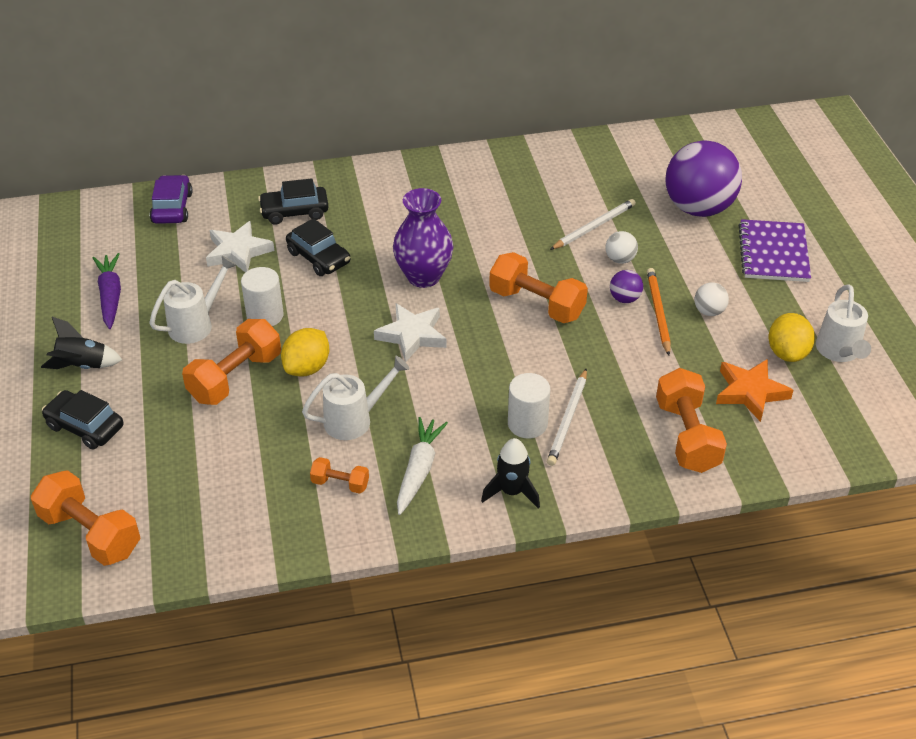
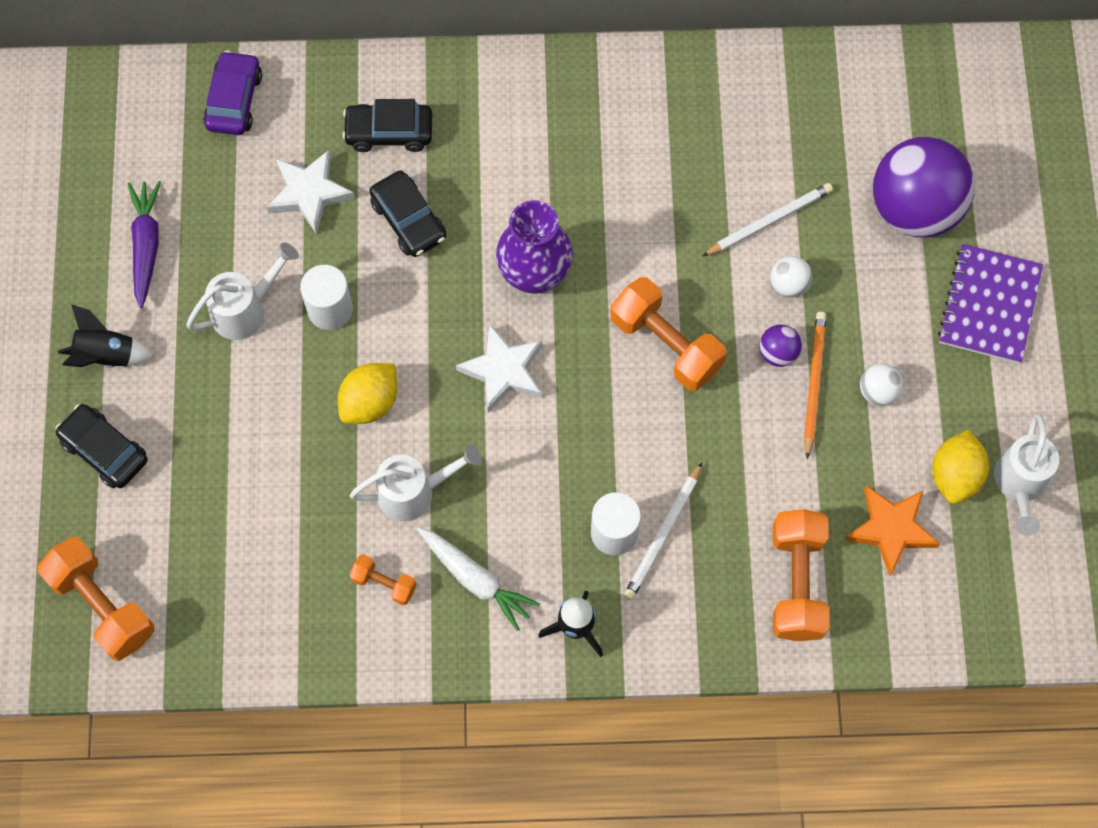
camera: 10 degrees right, 25 degrees up
orange dumbbell [182,319,281,405] -> none
white carrot [397,417,448,515] -> white carrot turned 105 degrees clockwise [417,527,540,631]

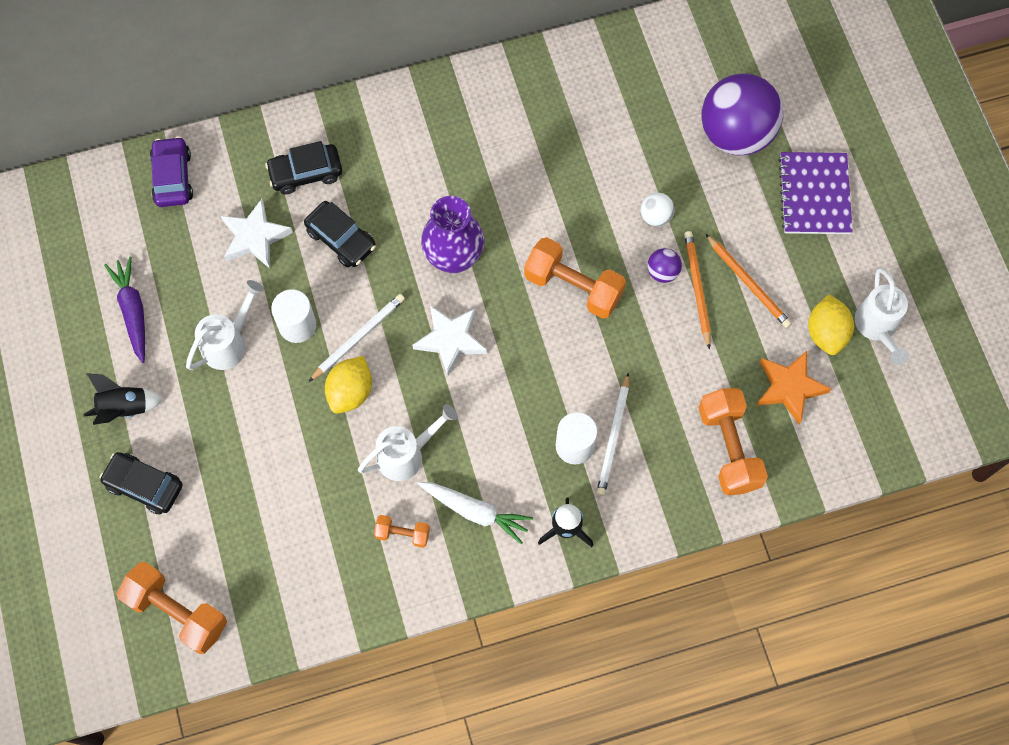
camera: 15 degrees left, 0 degrees up
white pencil [702,183,833,256] -> white pencil moved to [309,294,405,382]
white ball [860,364,903,406] -> orange pencil [706,234,792,328]

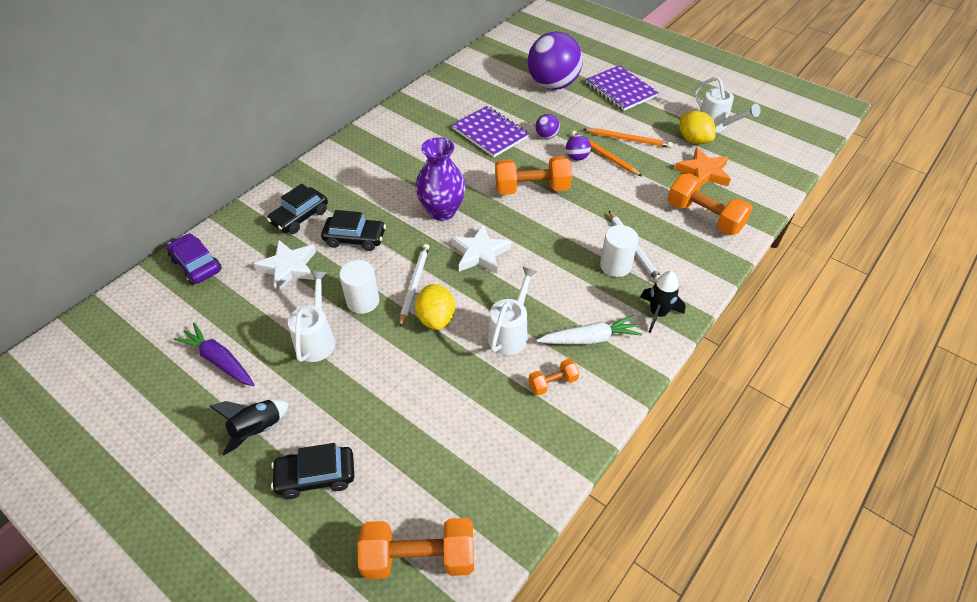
camera: 35 degrees left, 20 degrees down
white ball [641,193,675,226] -> purple ball [536,114,560,139]
none -> purple notebook [452,106,529,157]

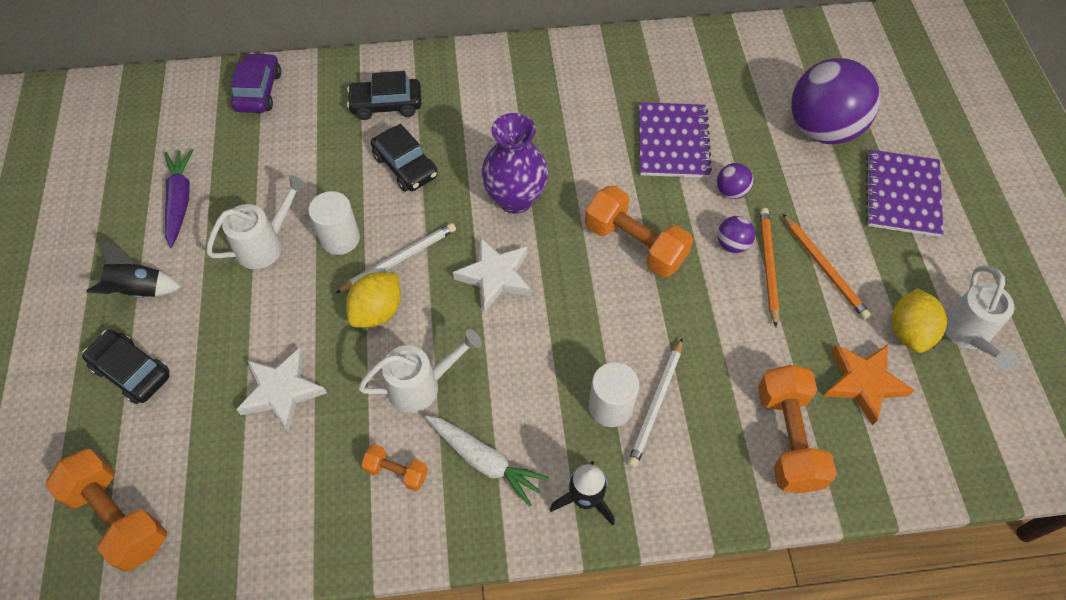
camera: 45 degrees right, 10 degrees up
white star [254,240,316,292] -> white star moved to [236,348,327,433]

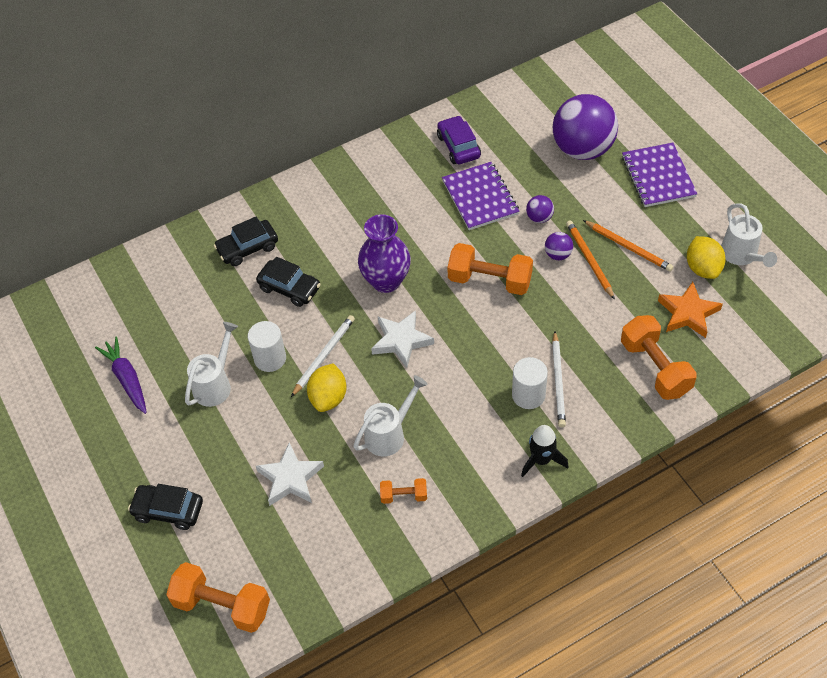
camera: 20 degrees left, 5 degrees down
black rocket [86,241,181,298] -> none
purple car [231,53,281,113] -> purple car moved to [437,116,481,164]
white carrot [425,415,549,507] -> none

